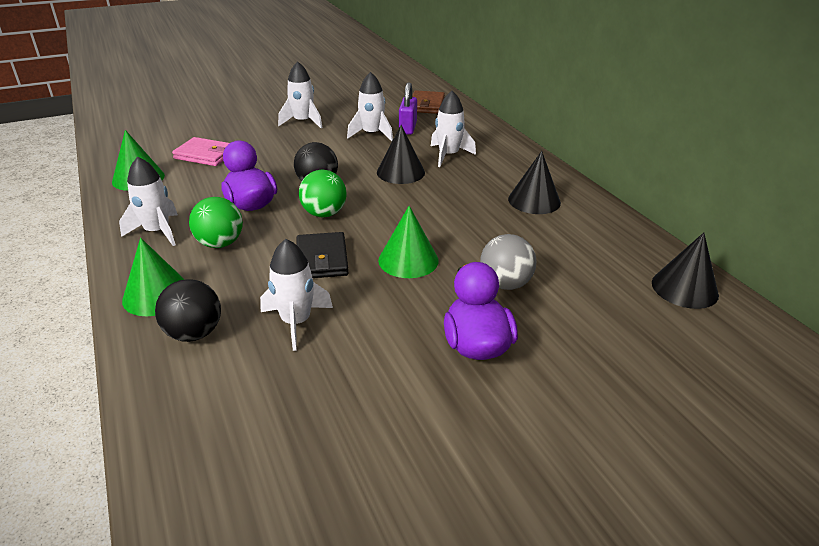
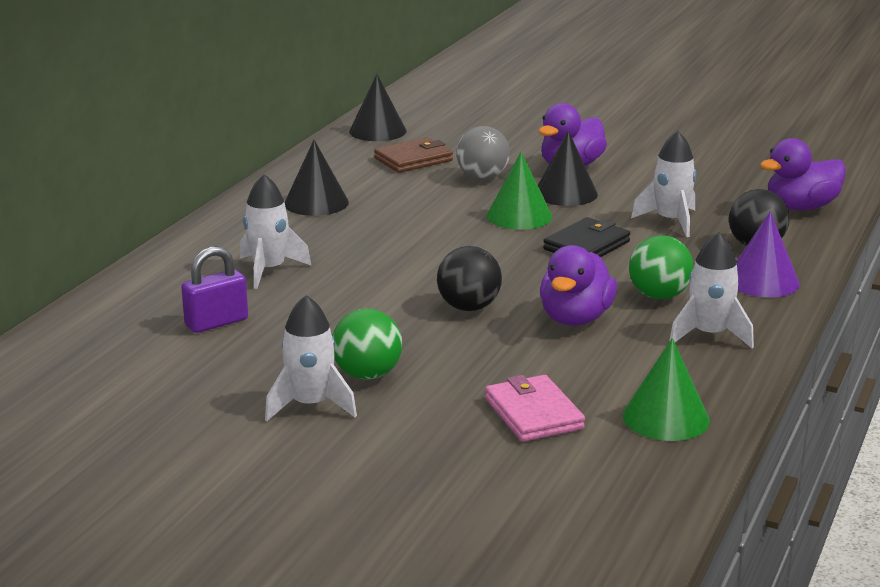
camera: 130 degrees left, 10 degrees down
green cone [122,238,185,316] -> purple cone [737,212,800,297]
green ball [299,170,347,217] -> green ball moved to [332,308,402,380]
white rocket [347,72,393,141] -> none
black cone [377,125,425,184] -> black cone moved to [538,131,598,206]
brown wallet [412,90,445,114] -> brown wallet moved to [374,137,453,173]
none -> purple duck [760,138,846,210]

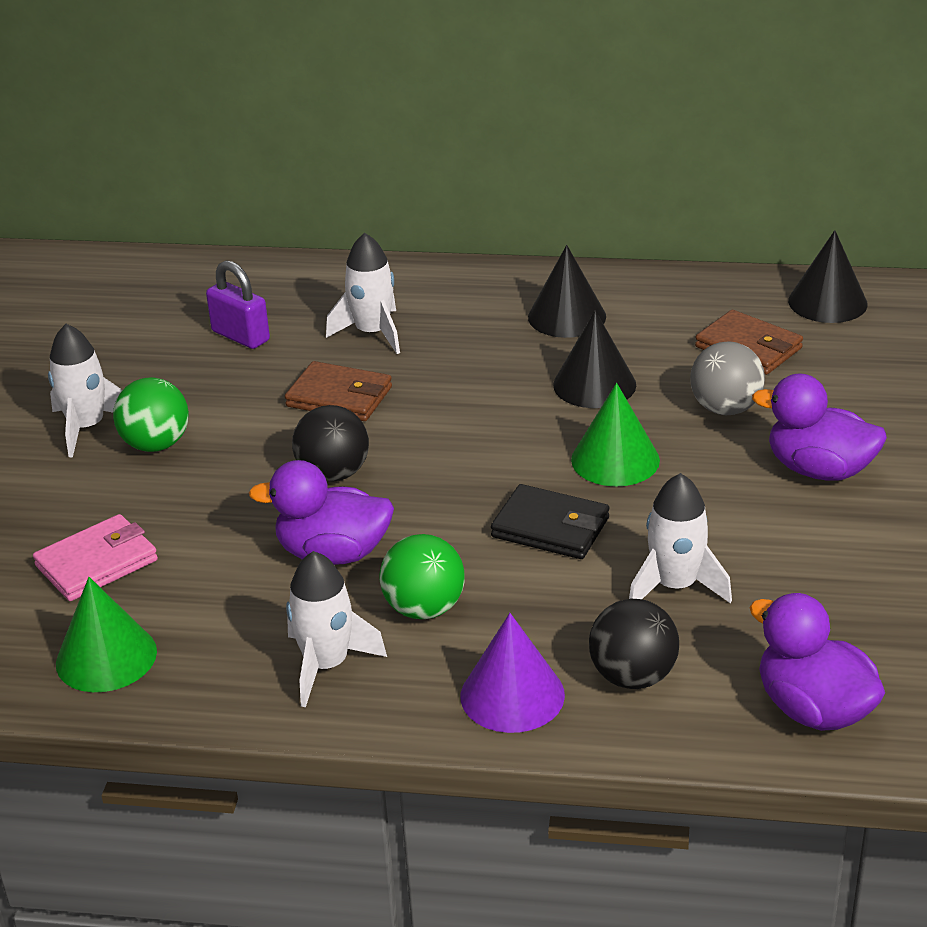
camera: 75 degrees right, 10 degrees up
black cone [538,131,598,206] -> black cone moved to [553,310,636,408]
none -> brown wallet [285,361,392,421]

